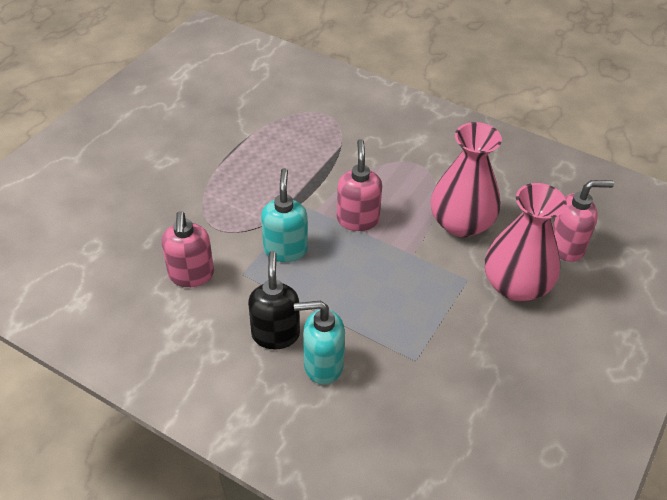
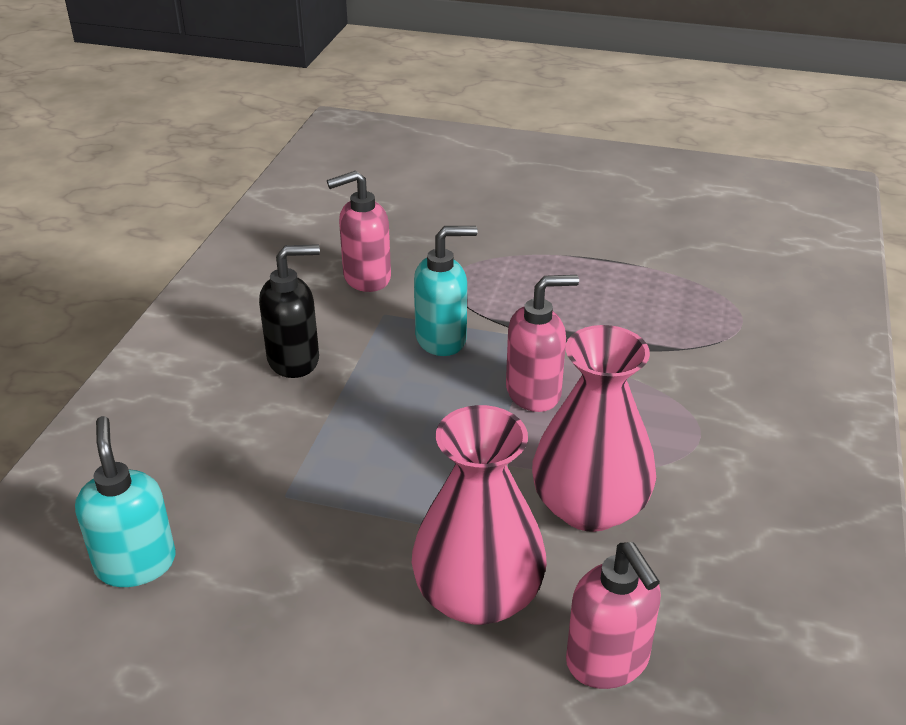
camera: 75 degrees right, 10 degrees down
turquoise soap dispenser [294,300,345,385] -> turquoise soap dispenser moved to [75,416,176,587]

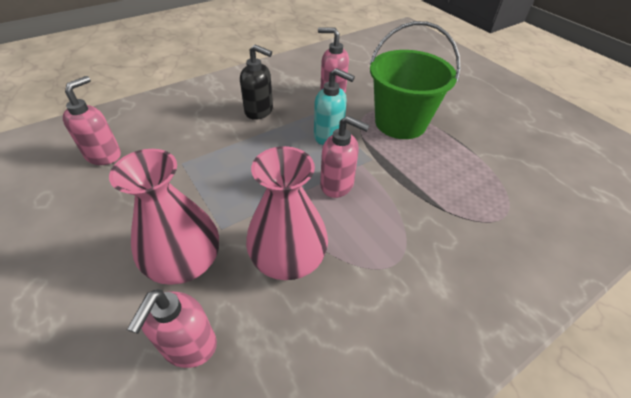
camera: 40 degrees right, 10 degrees up
turquoise soap dispenser [75,416,176,587] -> pink soap dispenser [63,76,121,165]
none -> green bucket [370,21,461,139]

